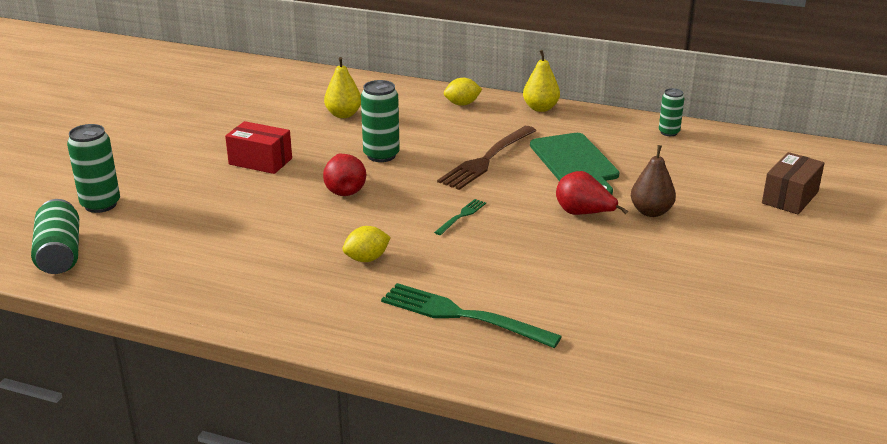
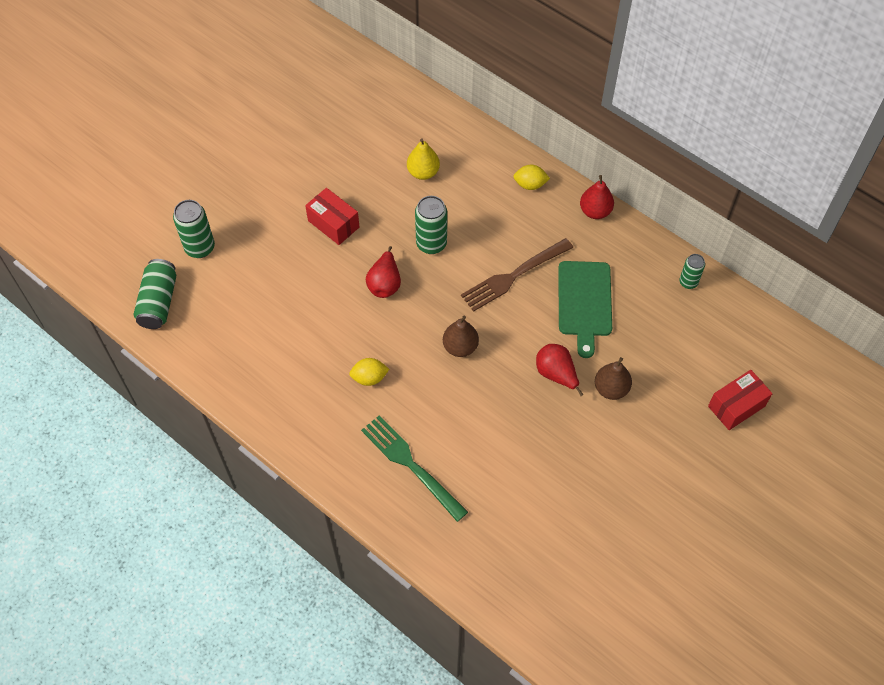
camera: 20 degrees right, 30 degrees up
green fork [434,199,486,235] -> brown pear [443,316,479,357]
yellow pear [523,50,560,112] -> red pear [580,175,614,219]
brown box [762,152,824,215] -> red box [708,370,773,430]

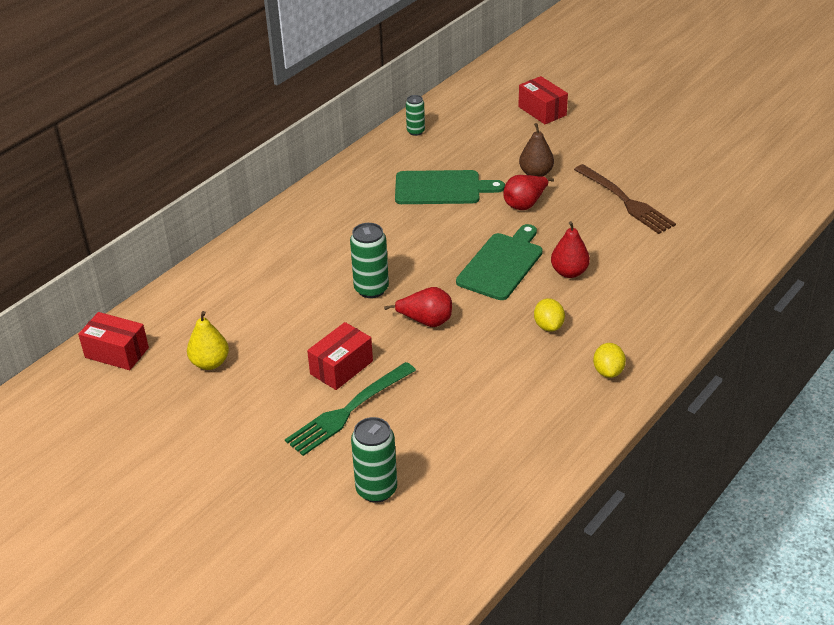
camera: 90 degrees left, 20 degrees down
green can [134,259,176,329] -> none
green fork [361,415,468,522] -> green fork moved to [285,362,416,456]
yellow pear [407,139,440,180] -> yellow pear moved to [187,311,229,370]
brown pear [443,316,479,357] -> green cutting board [456,224,543,300]
brown fork [461,238,573,312] -> brown fork moved to [574,164,676,234]
yellow lemon [513,165,550,190] -> yellow lemon moved to [593,343,626,378]
red pear [580,175,614,219] -> red pear moved to [551,221,590,278]
none -> red box [78,312,149,370]

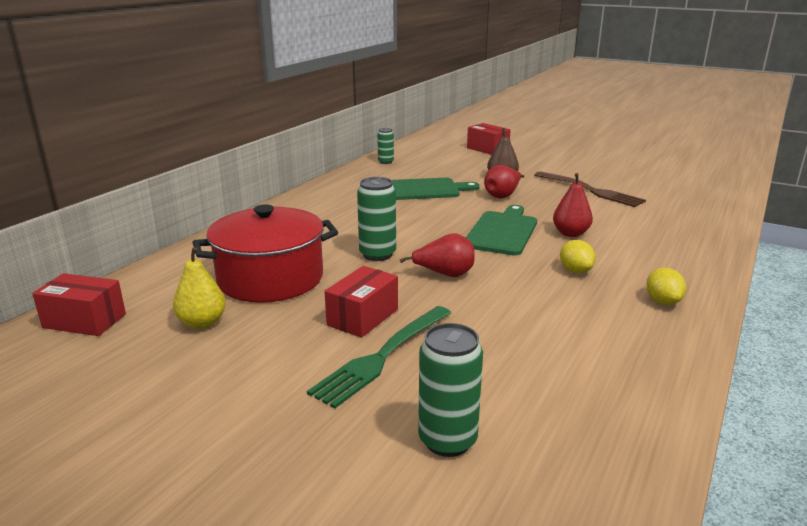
camera: 10 degrees left, 15 degrees down
none -> red pot [192,205,338,303]

